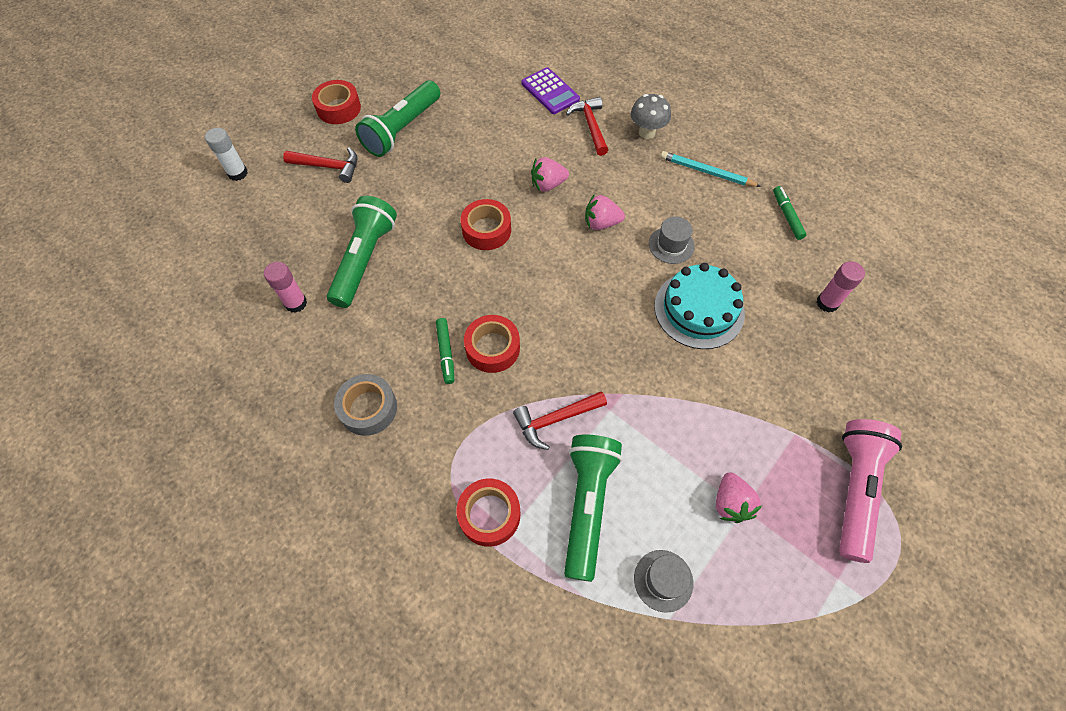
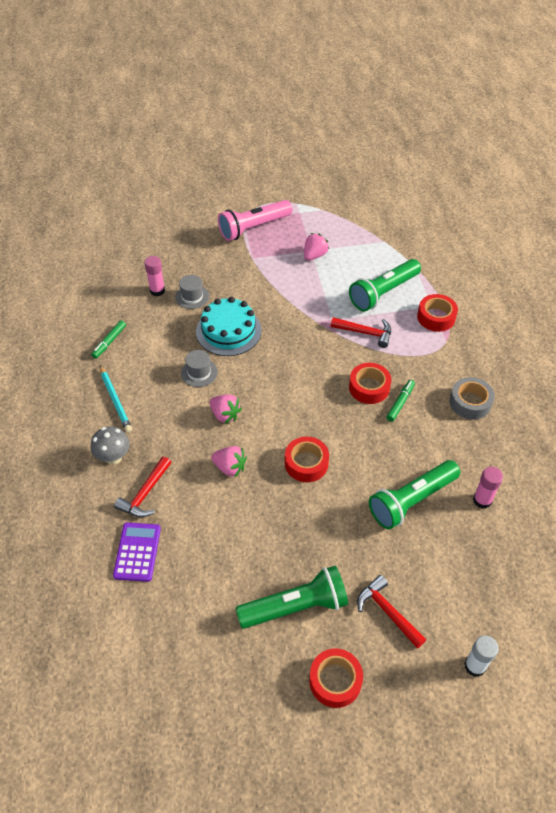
camera: 140 degrees left, 10 degrees down
grey hat [634,550,694,613] -> grey hat moved to [175,275,209,309]

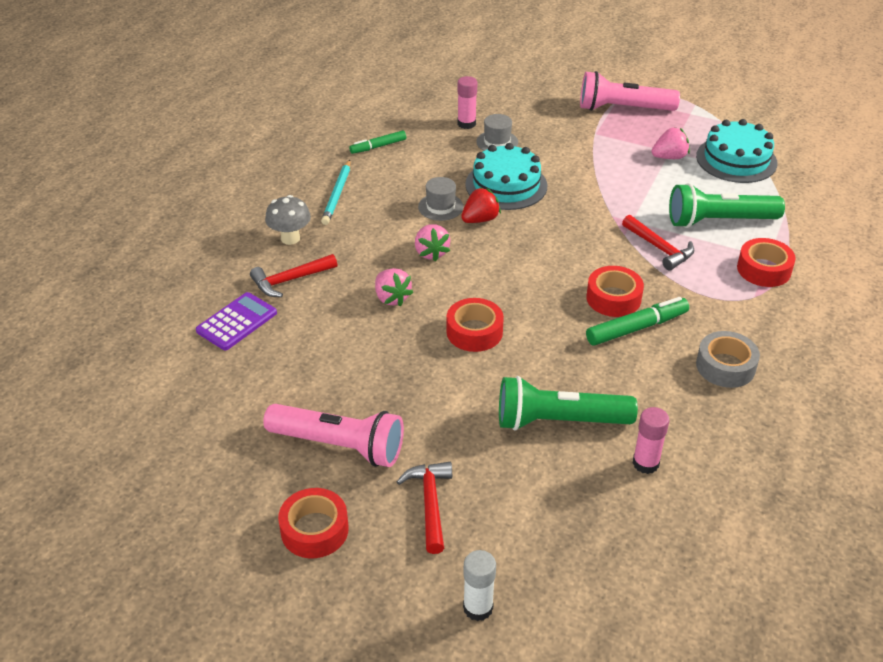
camera: 35 degrees right, 10 degrees down
green flashlight [236,566,348,629] -> pink flashlight [263,404,404,467]
green marker [386,380,415,422] -> green marker [586,297,689,346], size x1.55
none -> red strawberry [461,187,501,223]
none -> turquoise cake [696,119,777,183]

